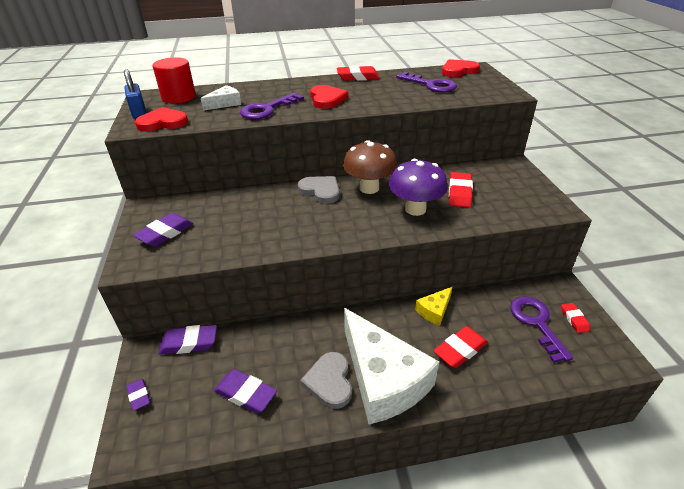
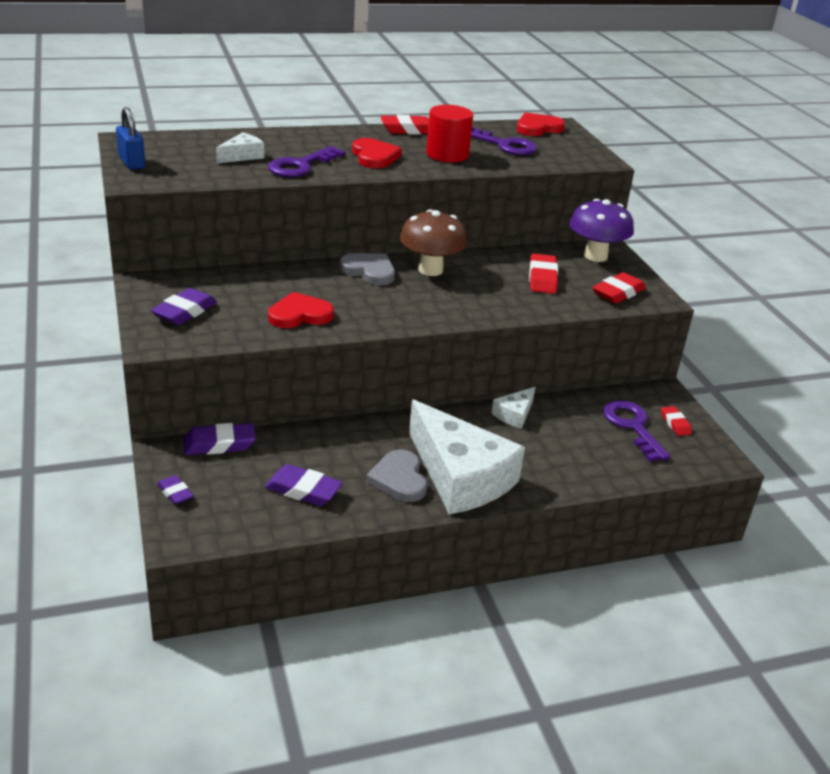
camera: 10 degrees left, 5 degrees down
red heart [135,107,188,132] -> red heart moved to [268,292,334,328]
red cylinder [153,57,196,104] -> red cylinder moved to [426,105,473,162]
purple mushroom [389,159,448,216] -> purple mushroom moved to [569,199,634,262]
yellow cheese [415,287,452,326] -> white cheese [491,387,535,429]
red eraser [433,326,488,368] -> red eraser moved to [592,272,646,304]

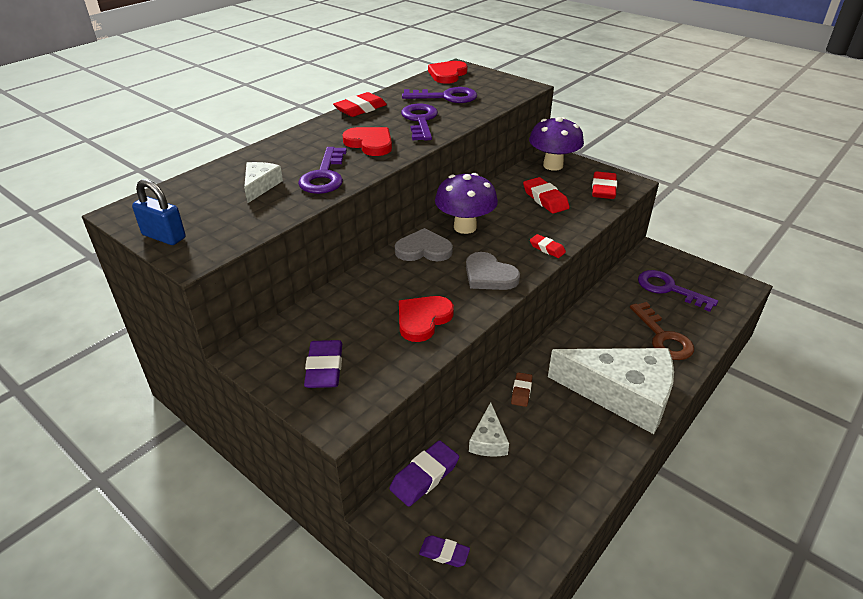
camera: 30 degrees left, 5 degrees up
purple eraser [265,464,343,506] -> none
grey heart [366,449,427,502] -> grey heart moved to [466,252,520,290]
brown mushroom [400,209,467,276] -> purple mushroom [435,173,498,234]
red cylinder [426,105,473,162] -> purple key [401,104,438,141]
white cheese [491,387,535,429] -> white cheese moved to [469,402,509,457]
red eraser [661,406,692,436] -> red eraser moved to [530,234,566,258]
none -> brown eraser [511,372,532,407]
none -> brown key [630,302,694,360]

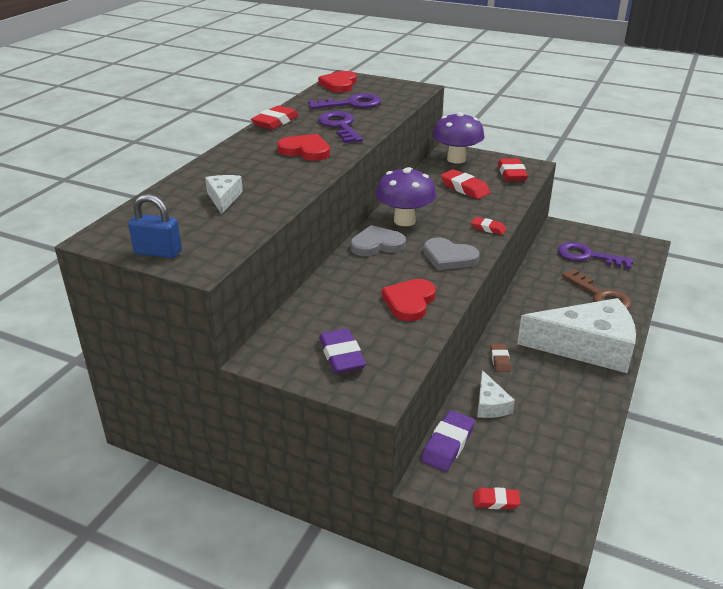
camera: 15 degrees left, 5 degrees down
purple key [298,147,347,194] -> none
purple eraser [419,535,470,567] -> red eraser [473,487,521,509]

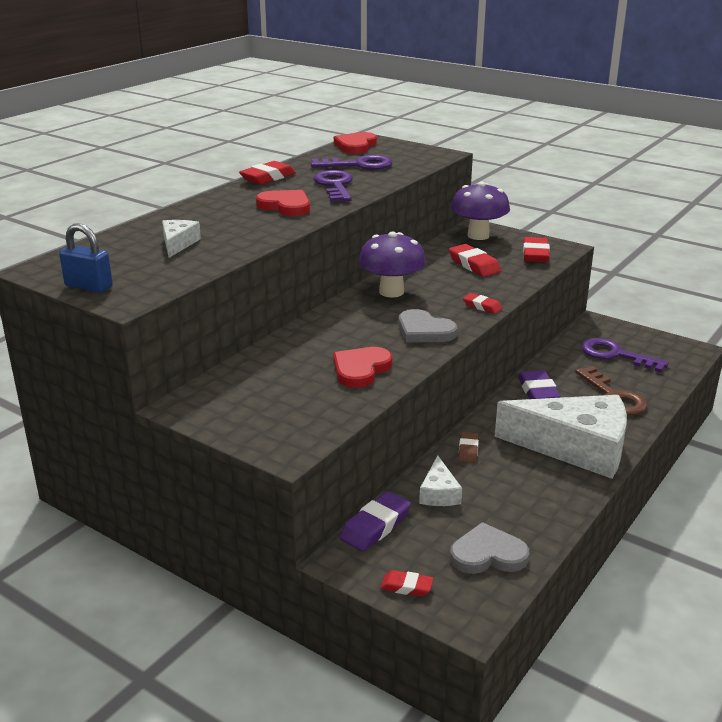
camera: 10 degrees right, 5 degrees down
purple eraser [319,328,366,374] -> purple eraser moved to [518,370,561,399]
grey heart [351,225,406,256] -> grey heart moved to [450,522,530,574]

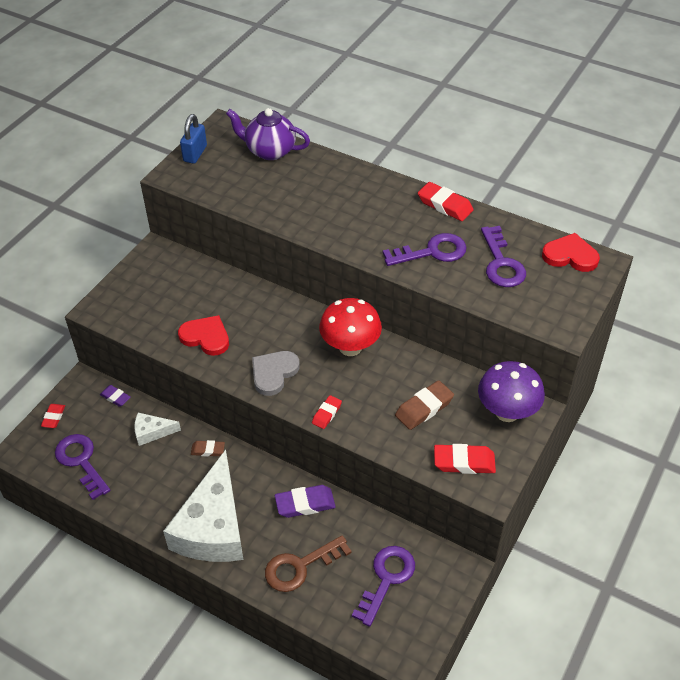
camera: 85 degrees right, 20 degrees up
white cheese [162,220,201,258] -> none
red heart [256,190,310,216] -> none
purple eraser [340,491,411,552] -> purple eraser [100,385,131,407], size x0.60
purple mushroom [359,232,426,298] -> red mushroom [319,298,382,356]
red eraser [449,244,501,277] -> brown eraser [395,380,454,430]
grey heart [450,522,530,574] -> purple key [55,434,110,500]
none -> purple teapot [226,108,310,160]

